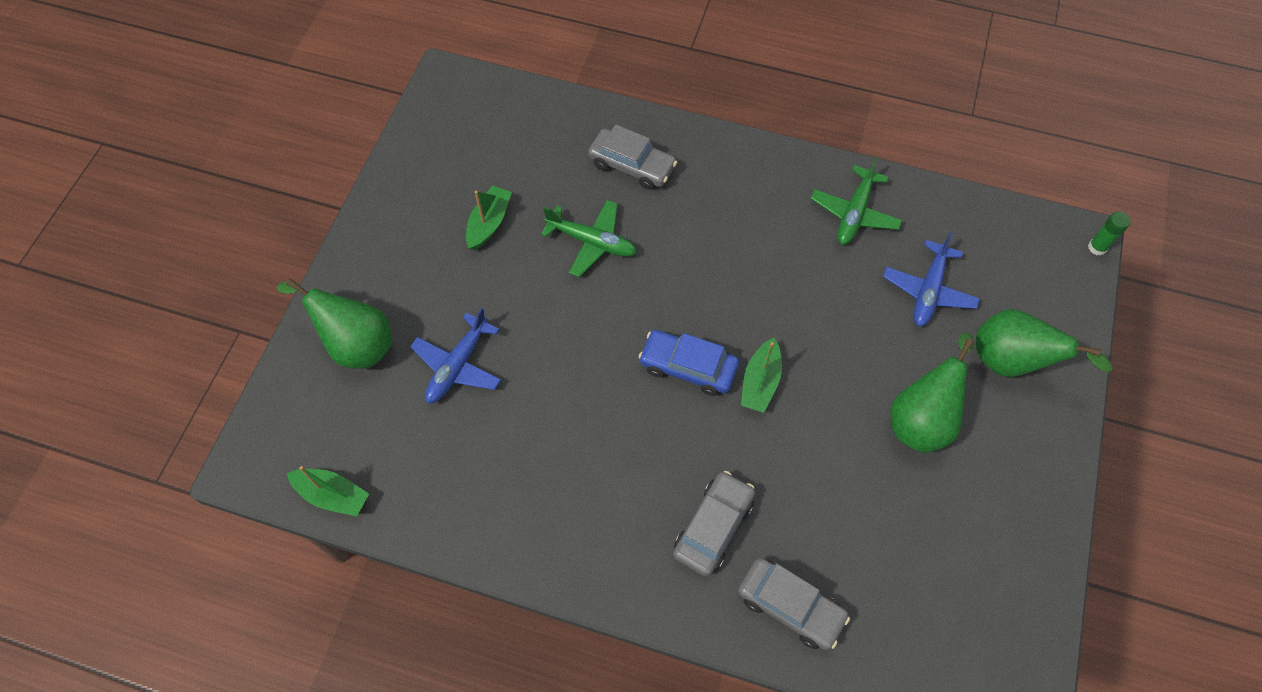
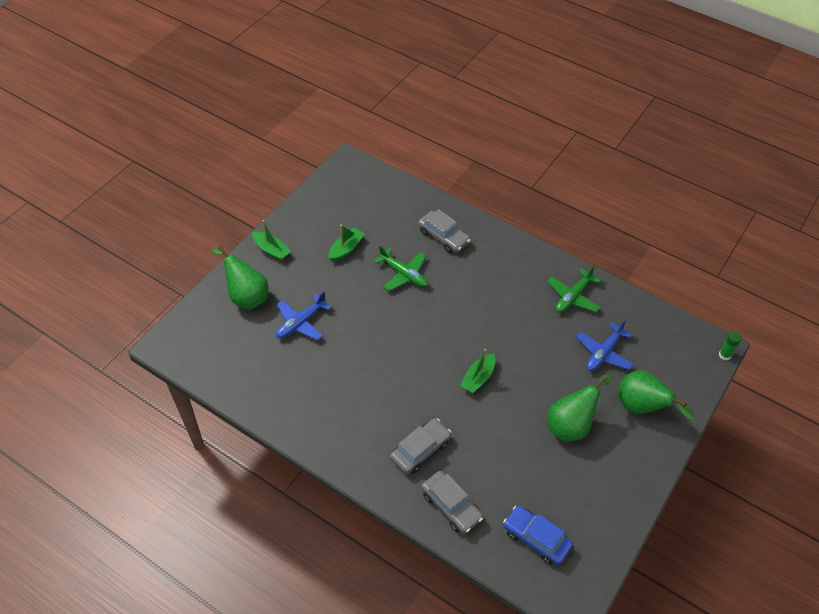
camera: 15 degrees right, 10 degrees down
green boat [286,466,369,516] -> green boat moved to [252,220,291,261]
blue car [639,330,739,396] -> blue car moved to [503,505,573,565]

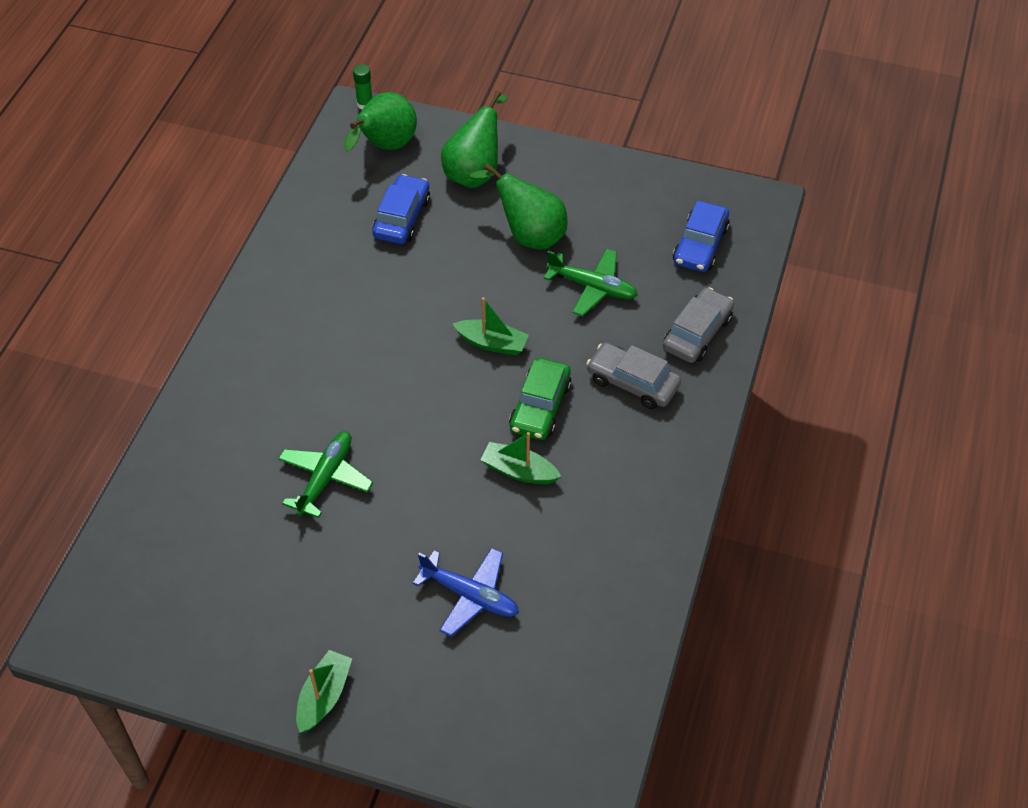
camera: 105 degrees left, 0 degrees up
green pear [212,246,268,310] -> green pear moved to [344,92,417,151]
green boat [329,225,365,262] -> green boat moved to [480,432,561,484]
grey car [418,209,470,253] -> none
green plane [547,265,601,313] -> green plane moved to [544,249,638,316]
blue plane [576,319,633,371] -> blue car [372,174,430,244]
none -> green car [509,358,572,440]

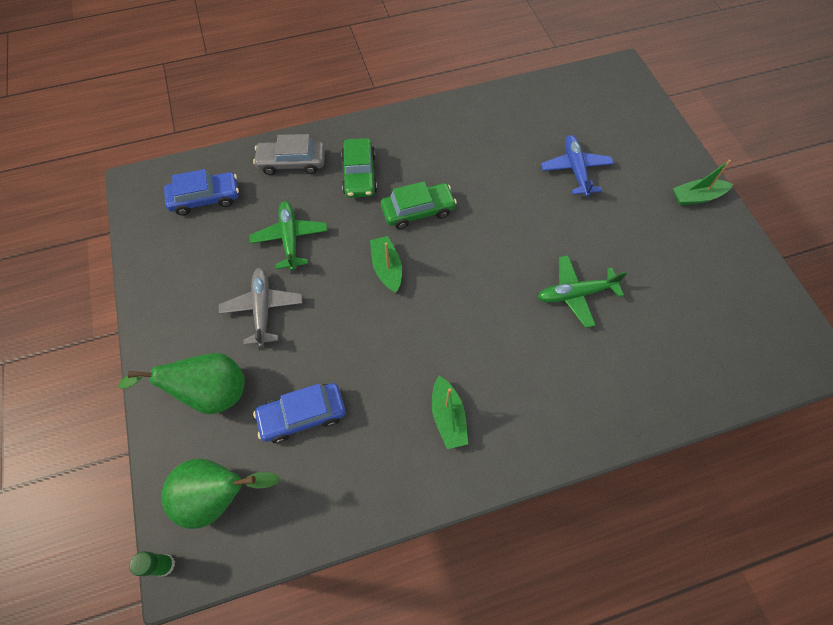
camera: 125 degrees left, 10 degrees up
green pear [470,163,567,249] -> grey plane [219,268,303,347]
green boat [480,432,561,484] -> green boat moved to [432,376,468,449]
grey car [586,342,681,409] -> green car [341,138,377,198]

